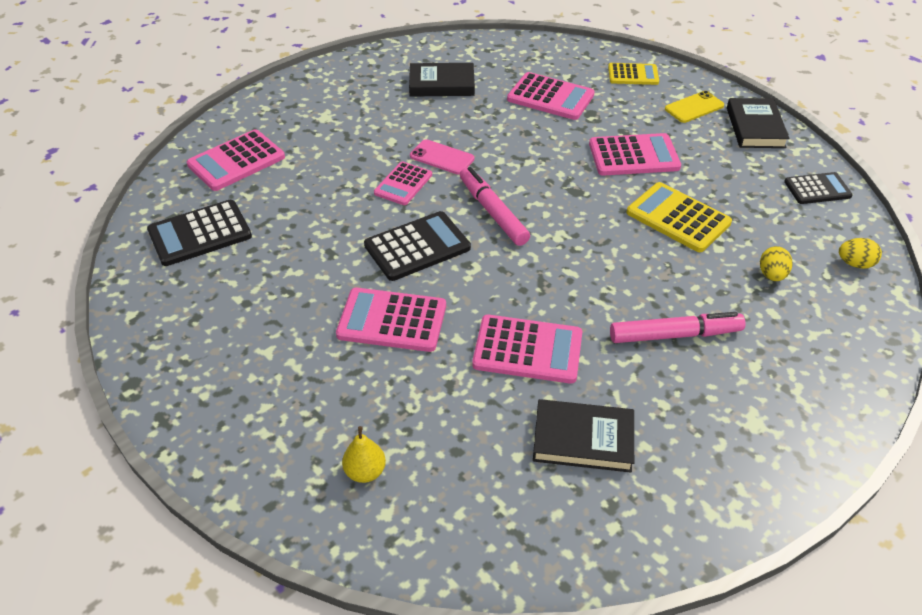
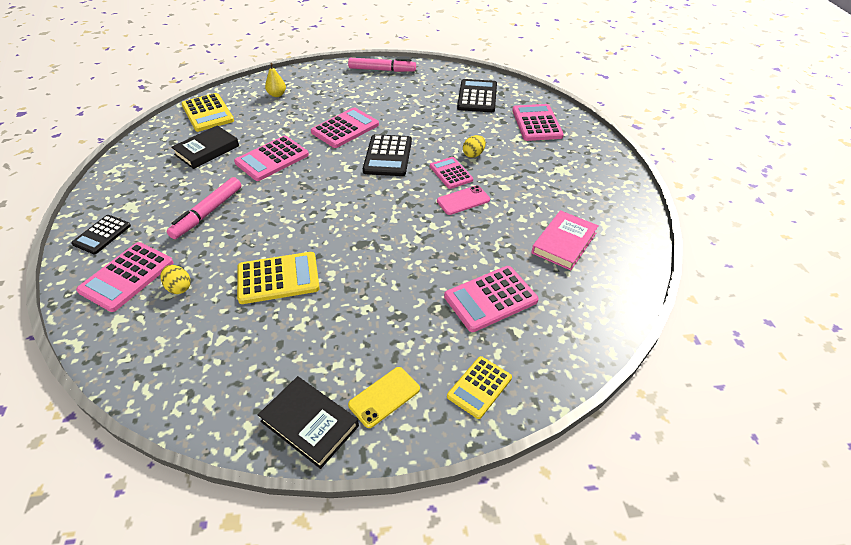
camera: 125 degrees right, 0 degrees up
black book [409,63,475,96] -> pink book [531,210,599,270]
pink marker [460,167,530,246] -> pink marker moved to [348,58,416,72]
pink calculator [589,133,681,176] -> pink calculator moved to [76,242,174,312]
yellow phone [665,91,724,123] -> yellow phone turned 45 degrees clockwise [348,367,420,428]
black calculator [784,172,853,204] -> black calculator moved to [71,215,131,254]
yellow egg [839,238,882,269] -> yellow egg moved to [463,135,486,158]
none -> yellow calculator [181,93,234,132]

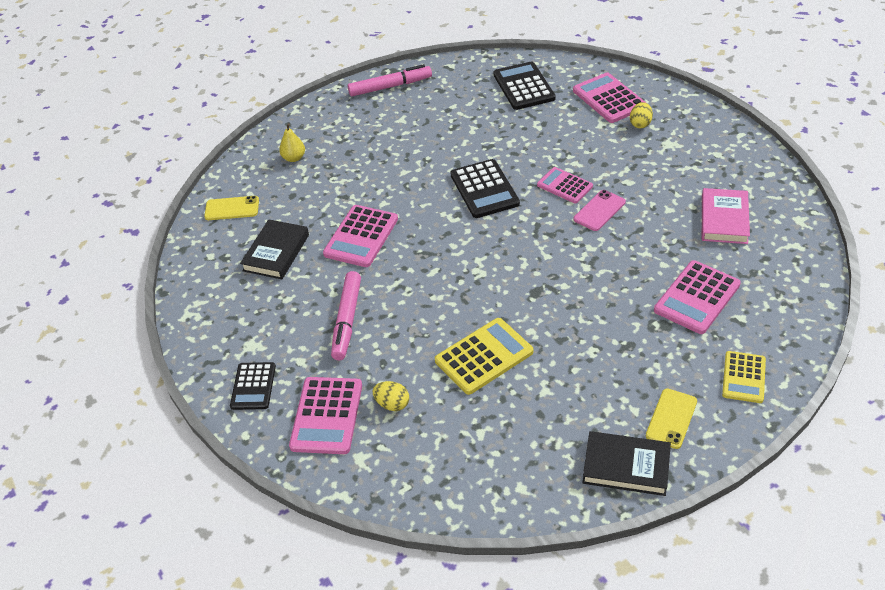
camera: 20 degrees left, 0 degrees up
yellow calculator [181,93,234,132] -> yellow phone [204,196,259,220]
pink calculator [311,107,379,148] -> none
yellow egg [463,135,486,158] -> yellow egg moved to [630,102,653,128]

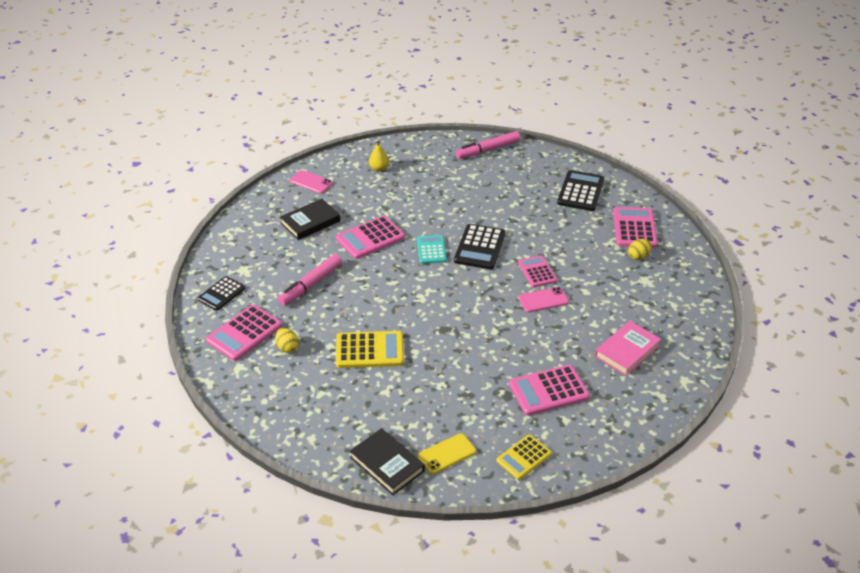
camera: 30 degrees right, 5 degrees down
yellow phone [204,196,259,220] -> pink phone [290,170,333,194]
pink marker [348,64,432,96] -> pink marker turned 135 degrees clockwise [456,131,520,159]
none -> turquoise calculator [417,235,447,264]

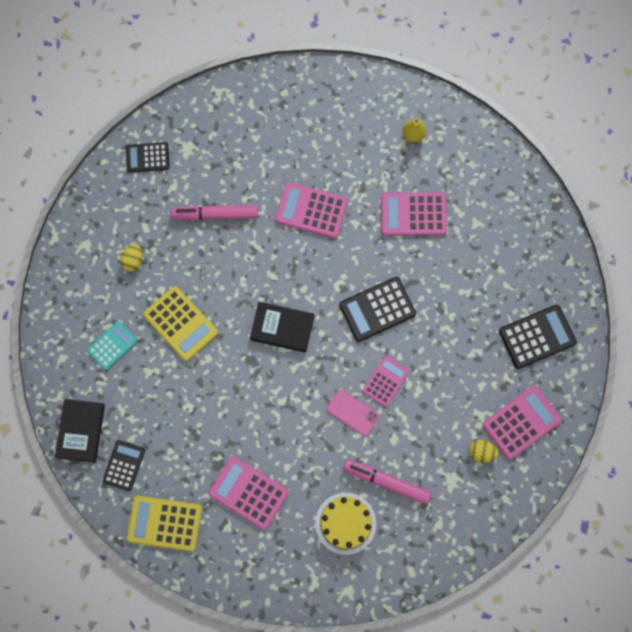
camera: 50 degrees right, 35 degrees up
pink calculator [206,305,282,361] -> pink calculator moved to [381,192,447,236]
black book [280,199,340,240] -> black book moved to [250,302,315,352]
pink phone [290,170,333,194] -> none
turquoise calculator [417,235,447,264] -> turquoise calculator moved to [87,321,137,370]
yellow phone [418,433,476,474] -> black calculator [103,440,145,491]
pink marker [456,131,520,159] -> pink marker moved to [343,460,432,504]
yellow calculator [496,434,552,480] -> yellow calculator [127,496,202,552], size x1.52
pink book [595,321,661,376] -> yellow cake [315,493,376,555]

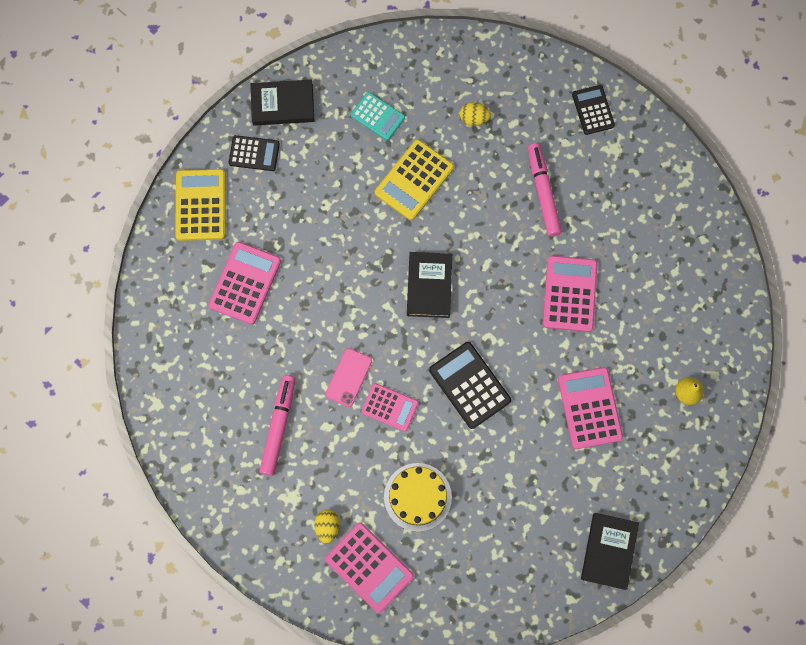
camera: 80 degrees right, 0 degrees up
yellow cake [315,493,376,555] -> yellow cake moved to [384,463,452,532]
black calculator [499,305,577,369] -> none
none -> black book [581,513,639,590]

